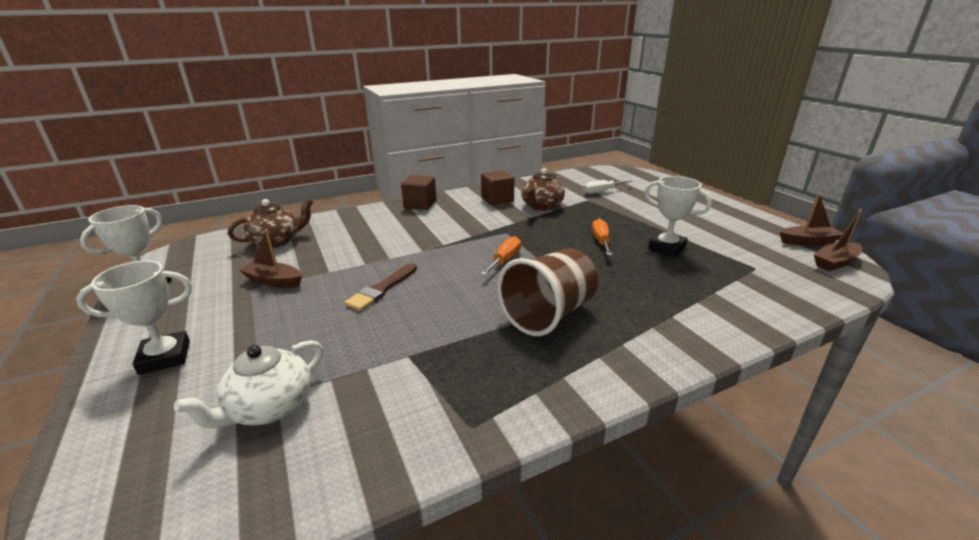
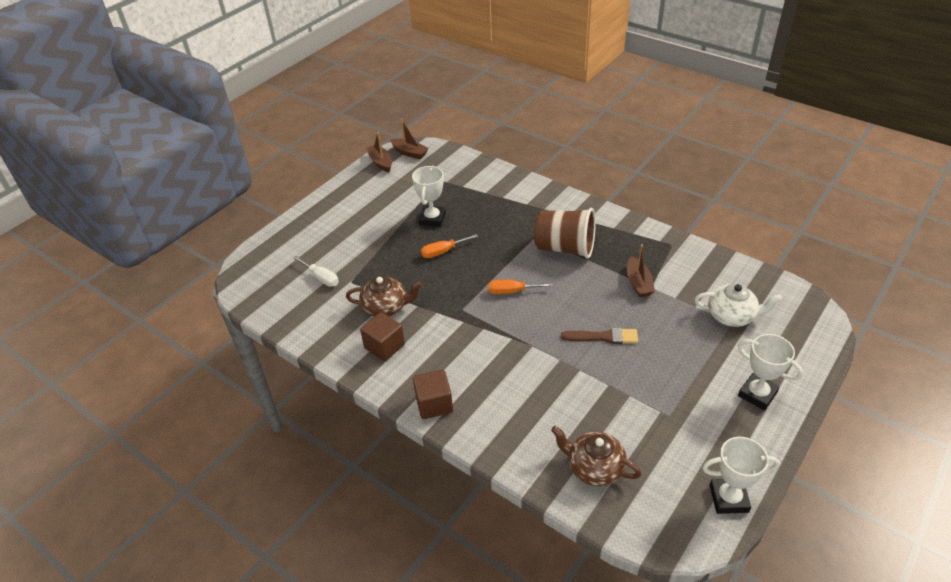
camera: 115 degrees left, 15 degrees up
brown boat [239,229,302,288] -> brown boat moved to [627,244,655,297]

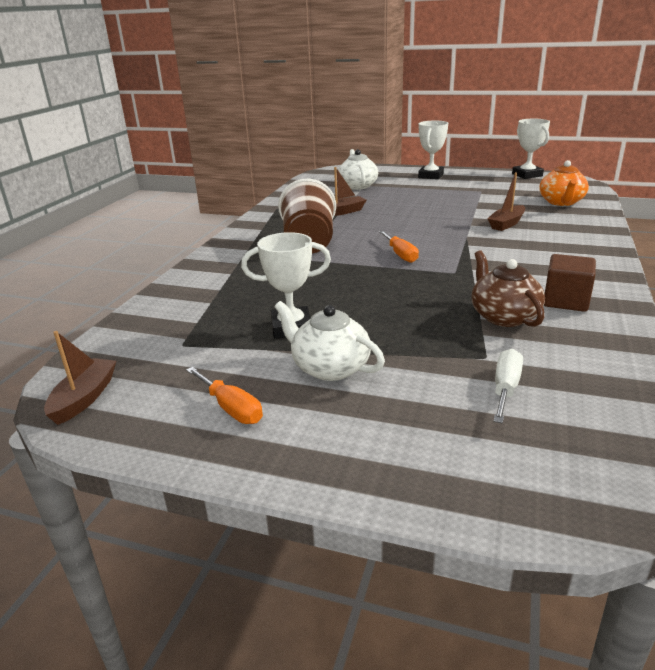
camera: 110 degrees left, 15 degrees down
brown boat [366,132,392,172] -> brown boat moved to [487,173,525,231]
brown cube [413,369,453,419] -> none
orange screwdriver [421,234,478,258] -> orange screwdriver moved to [186,367,263,424]
brown teapot [551,426,641,487] -> orange teapot [539,160,589,206]
brown brush [561,328,638,344] -> none
none -> white teapot [275,301,385,381]

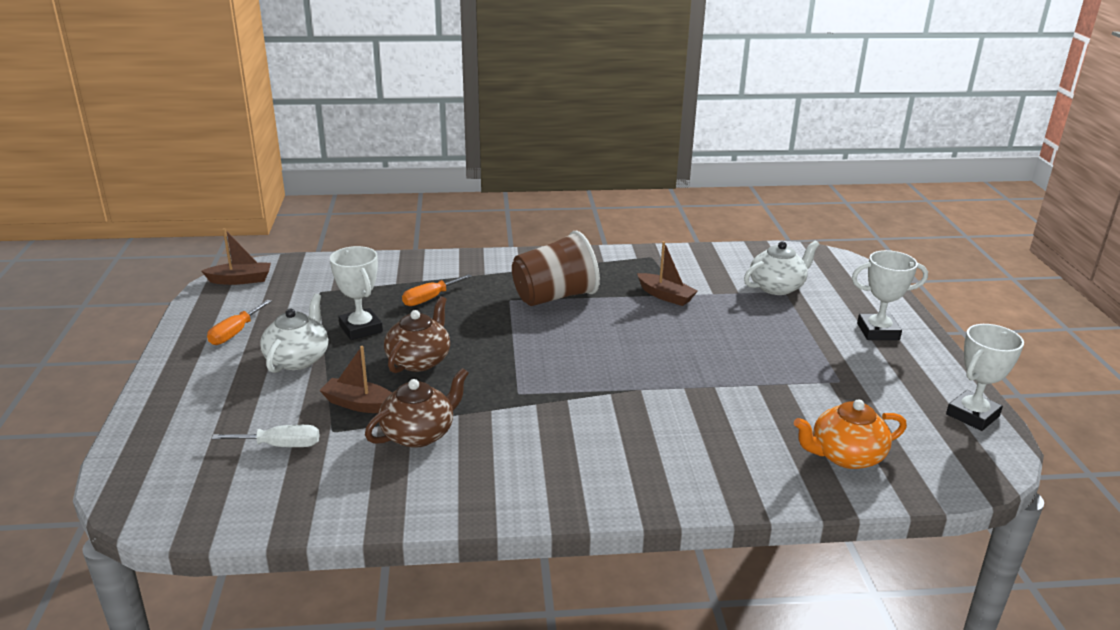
camera: 65 degrees right, 0 degrees up
orange screwdriver [379,231,419,263] -> orange screwdriver moved to [402,274,472,306]
brown boat [487,173,525,231] -> brown boat moved to [319,346,392,413]
brown cube [544,254,596,312] -> none
none -> brown teapot [384,296,450,373]

